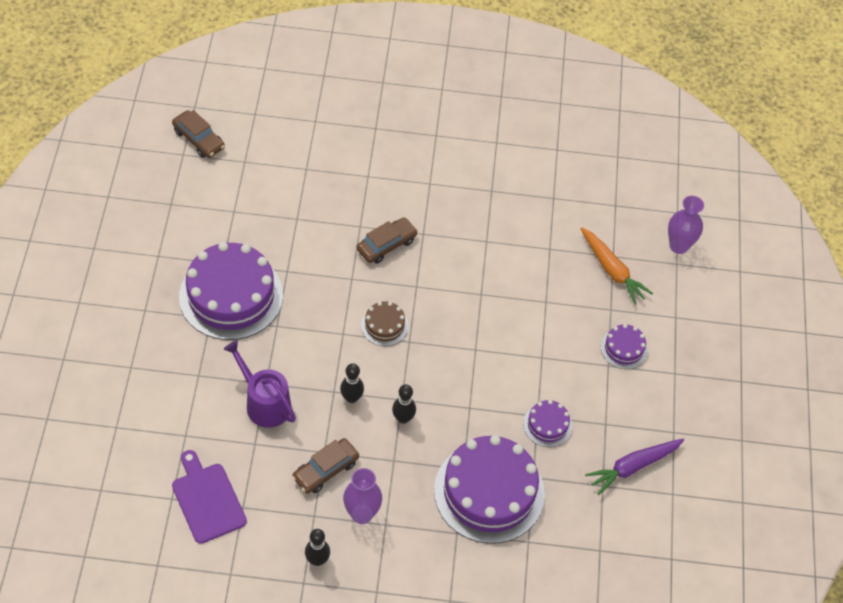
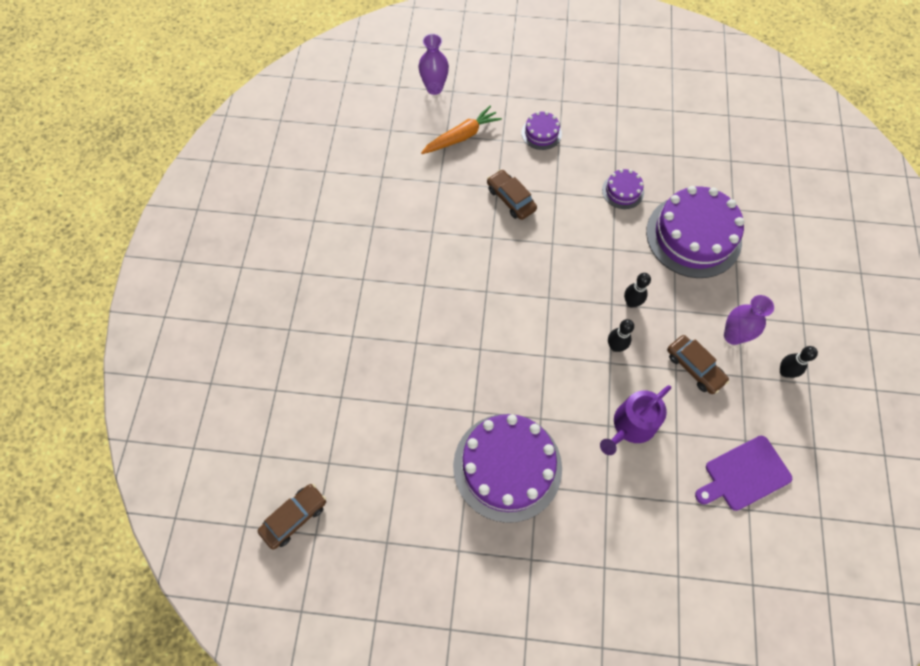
camera: 85 degrees left, 10 degrees up
brown car [357,217,418,264] -> brown car moved to [487,170,537,220]
brown cake [361,301,408,346] -> none
purple carrot [585,439,684,495] -> none

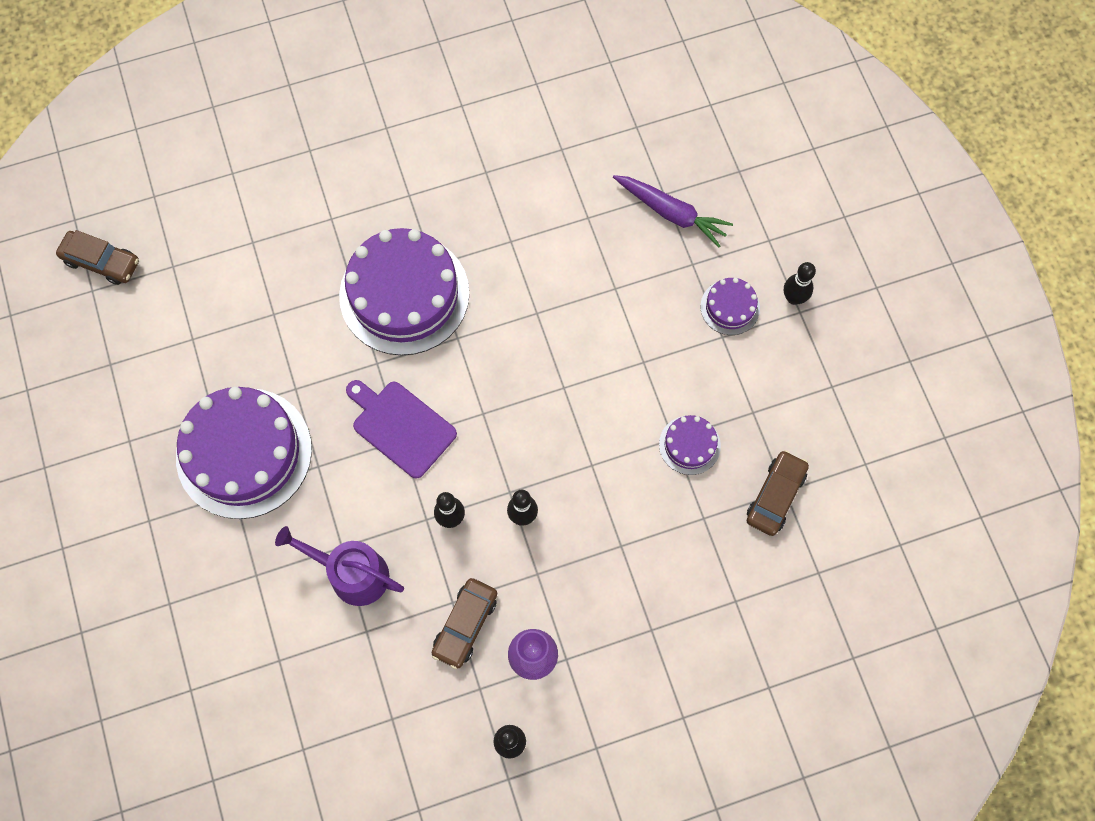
camera: 65 degrees right, 5 degrees up
purple vase [418,34,449,95] -> none
orange carrot [421,106,502,154] -> purple carrot [613,175,733,247]
brown car [487,170,537,220] -> brown car moved to [747,450,809,536]
purple cake [646,186,744,278] -> purple cake moved to [339,228,469,355]
purple cutting board [695,436,792,511] -> purple cutting board moved to [346,380,457,478]
none -> black bowling pin [784,262,816,305]

